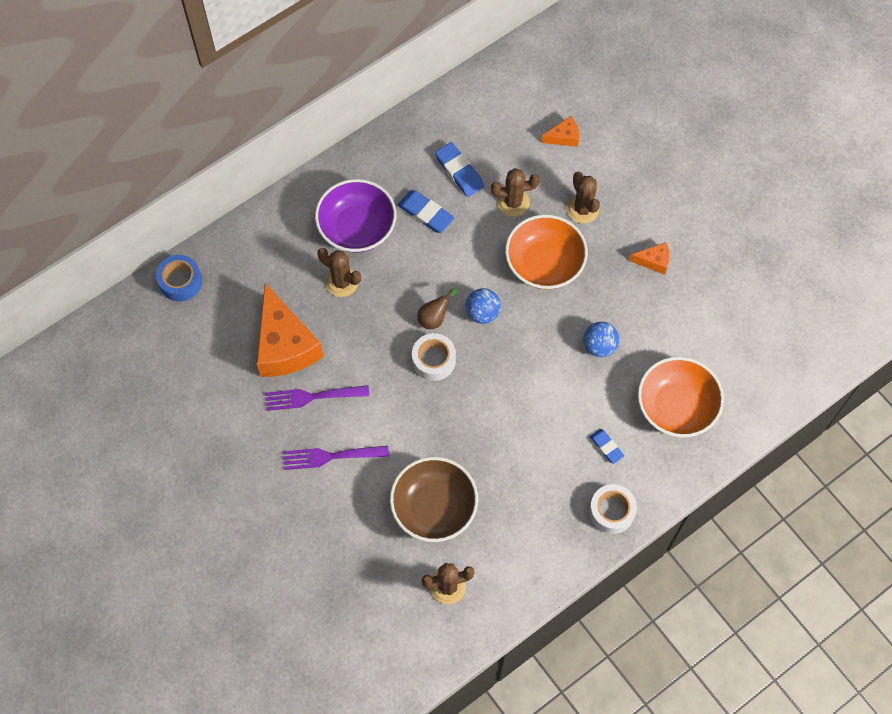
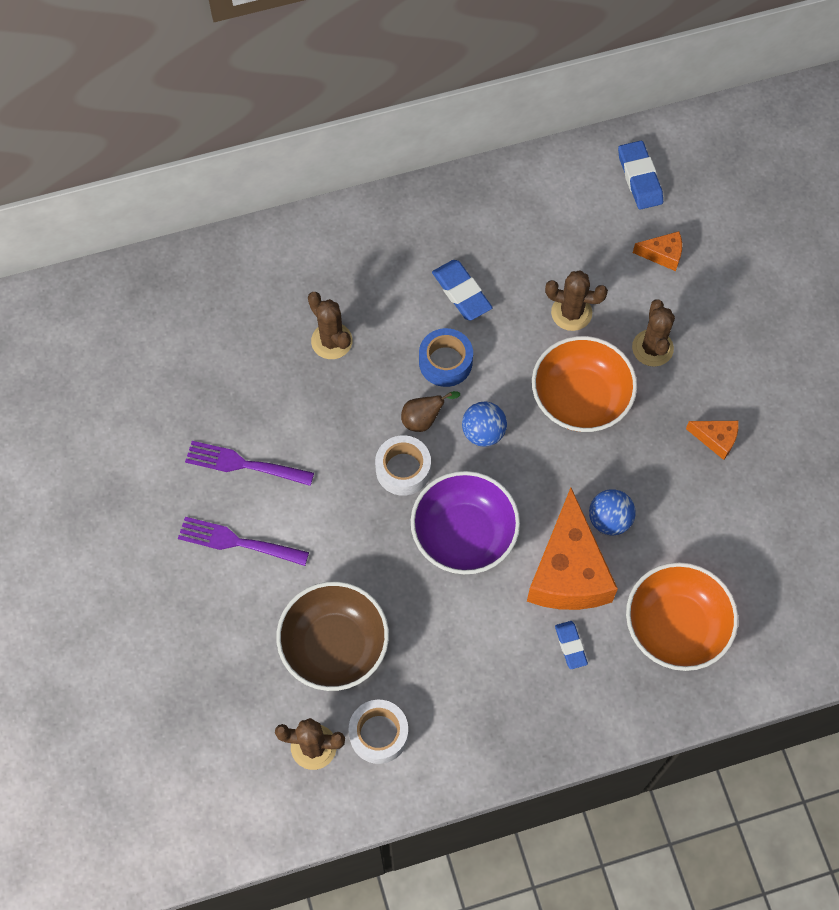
camera: 20 degrees right, 0 degrees up
blue tape [156,255,202,301] -> blue tape moved to [419,328,473,387]
orange cheese [256,283,324,377] -> orange cheese moved to [527,488,618,610]
purple bowl [315,179,396,253] -> purple bowl moved to [411,471,520,574]
blue eraser [435,142,484,197] -> blue eraser moved to [618,141,663,210]
white tape [589,484,637,534] -> white tape moved to [348,700,409,764]

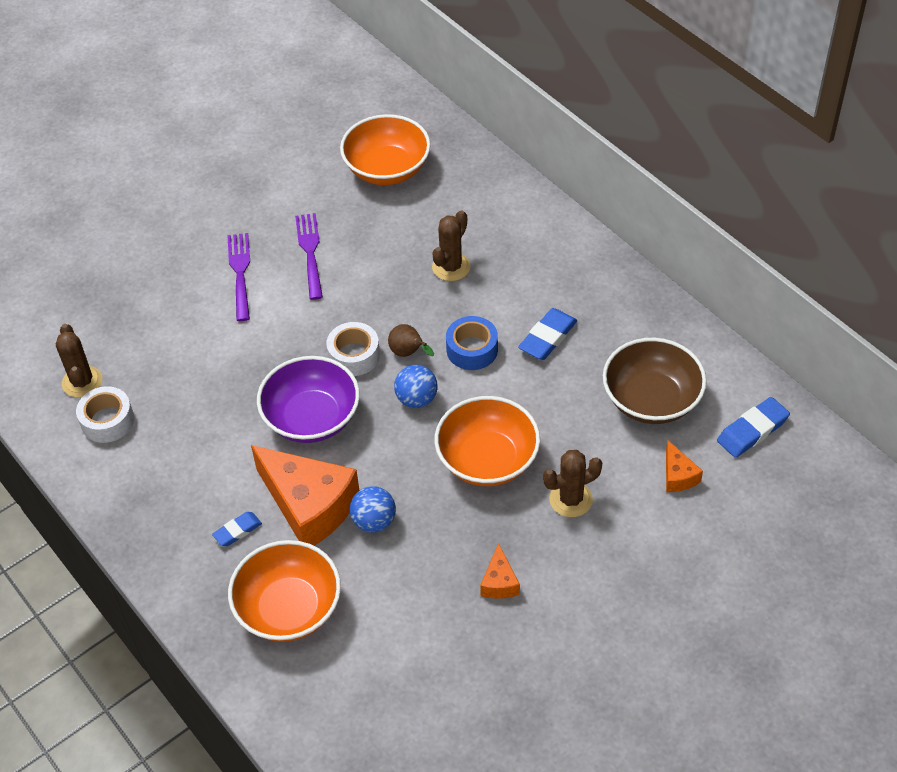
camera: 70 degrees right, 15 degrees down
brown bowl [276,582,389,691] -> brown bowl moved to [603,338,707,424]
orange cheese [527,488,618,610] -> orange cheese turned 120 degrees counterclockwise [251,445,359,546]
brown cactus [545,270,608,331] -> none
none -> orange bowl [340,114,431,185]

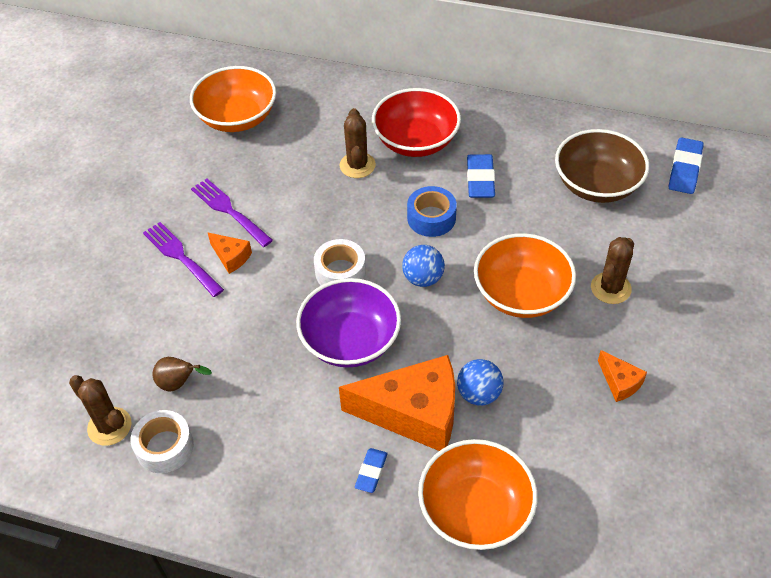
camera: 35 degrees left, 0 degrees up
brown pear [388,324,434,357] -> brown pear moved to [153,357,212,391]
orange cheese [666,440,703,492] -> orange cheese moved to [207,232,252,274]
none -> red bowl [372,88,461,157]

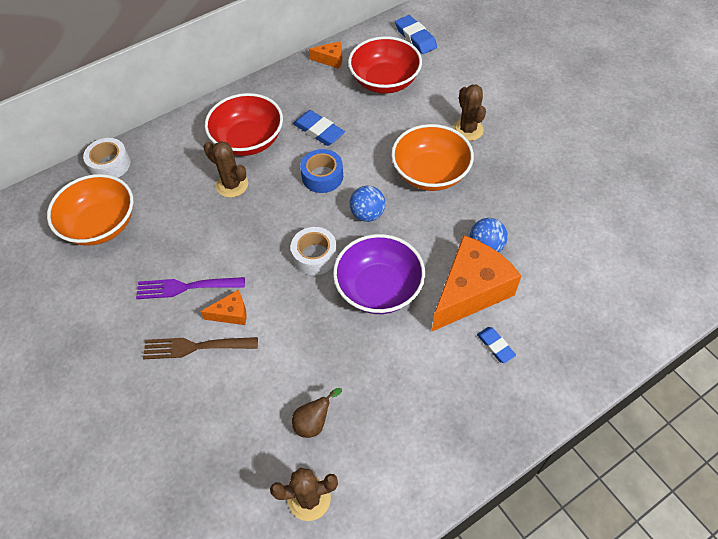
camera: 50 degrees left, 5 degrees up
white tape [131,410,194,473] -> white tape moved to [83,138,131,178]
purple fork [143,222,224,297] -> brown fork [143,337,258,359]
orange bowl [418,439,538,550] -> none
brown bowl [555,129,649,203] -> red bowl [348,36,422,94]
orange cheese [598,350,647,402] -> orange cheese moved to [309,41,342,69]

